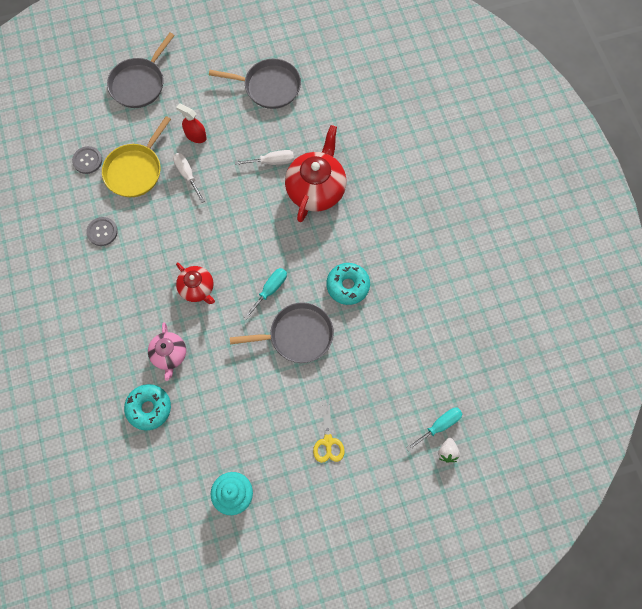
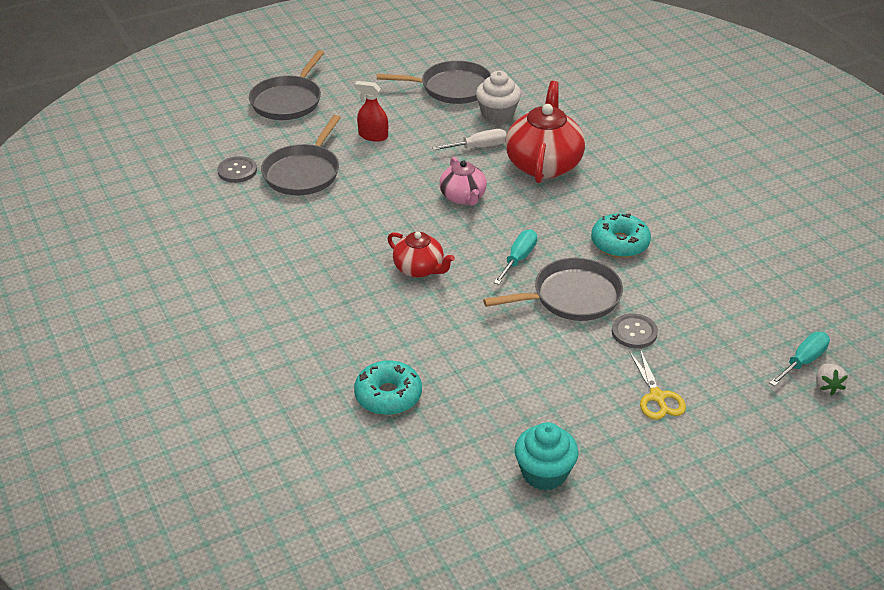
camera: 10 degrees left, 30 degrees down
grey button [86,217,118,246] -> grey button moved to [612,313,658,348]
yellow pan [102,116,171,197] -> grey pan [261,115,341,195]
pink teapot [148,322,186,381] -> pink teapot moved to [439,157,487,206]
white screwdriver [173,153,205,203] -> none
none -> white cupcake [476,71,521,123]

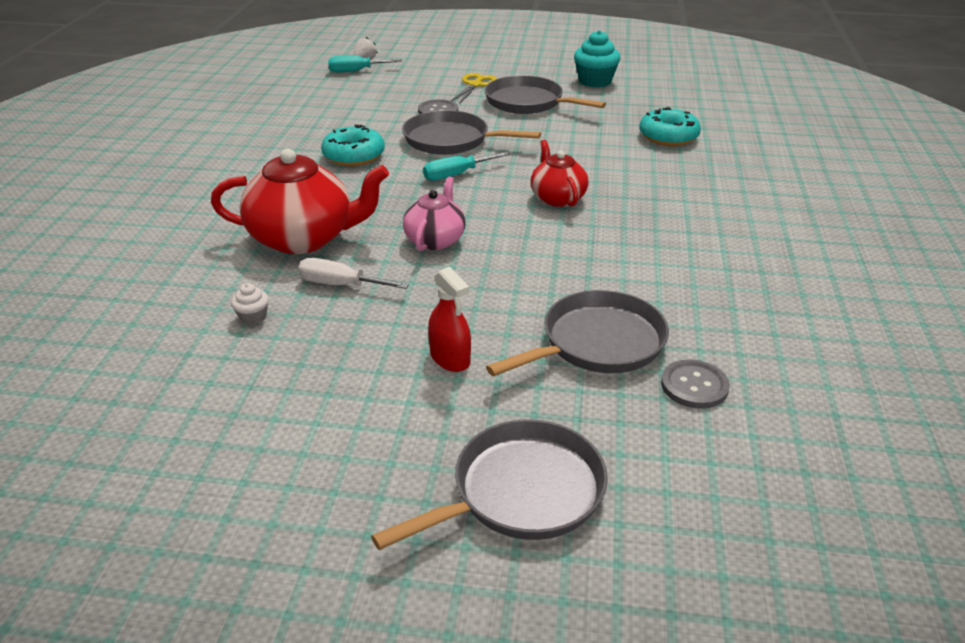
camera: 145 degrees left, 5 degrees down
grey pan [377,60,491,104] -> grey pan moved to [485,75,606,114]
white cupcake [476,71,521,123] -> white cupcake [231,283,269,325], size x0.50
red teapot [505,81,585,183] -> red teapot turned 135 degrees counterclockwise [211,149,389,254]

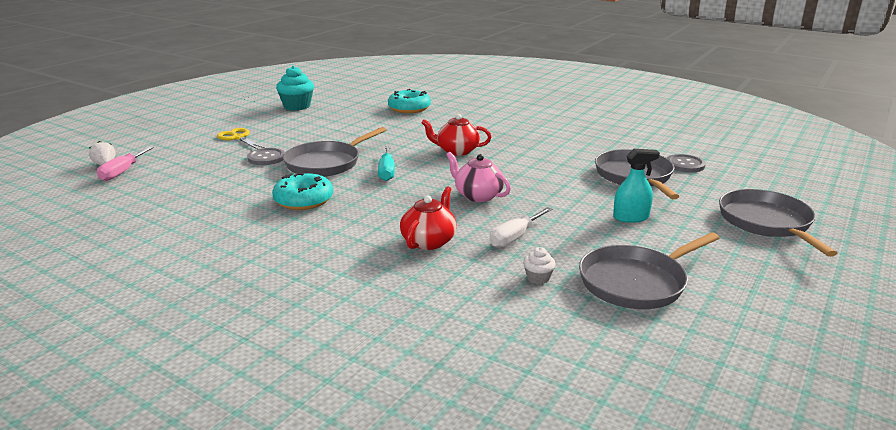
camera: 65 degrees left, 10 degrees down
red teapot [211,149,389,254] -> red teapot [400,186,457,250], size x0.58
turquoise screwdriver [328,55,402,72] -> pink screwdriver [97,146,154,181]
red spray bottle [428,267,471,372] -> turquoise spray bottle [613,149,660,223]
grey pan [485,75,606,114] -> grey pan moved to [579,232,719,309]

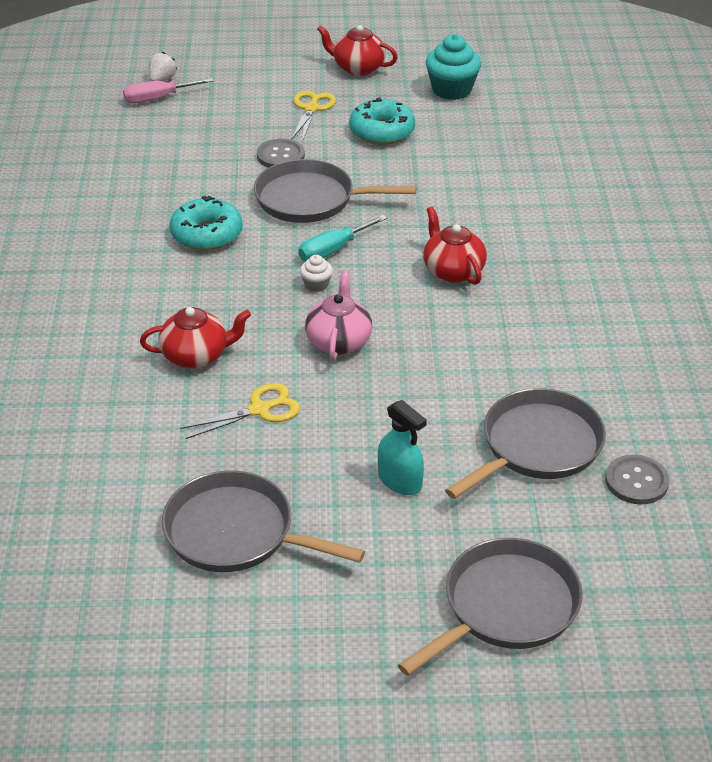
camera: 55 degrees right, 15 degrees up
turquoise donut [388,89,431,113] -> turquoise donut moved to [349,97,415,145]
white screwdriver [489,207,552,248] -> yellow scissors [180,383,300,439]
white cupcake [523,247,556,284] -> white cupcake moved to [300,255,333,292]
none -> red teapot [317,25,398,76]

